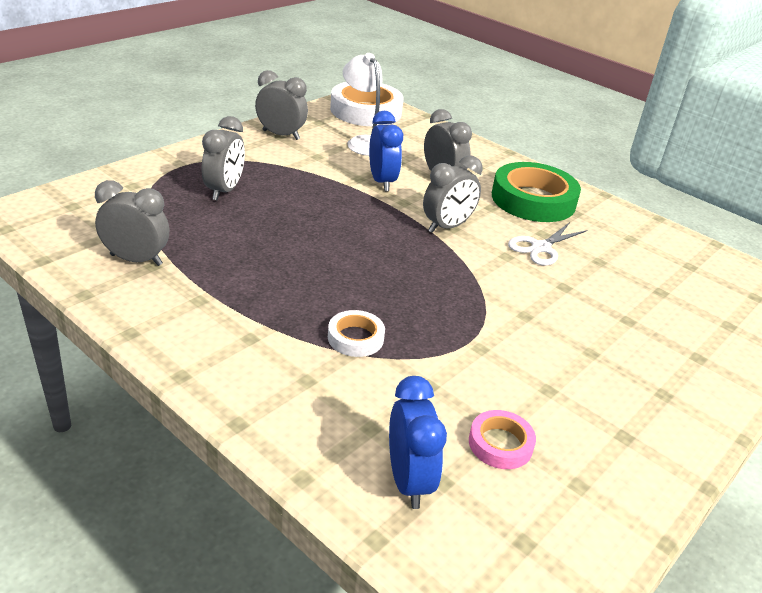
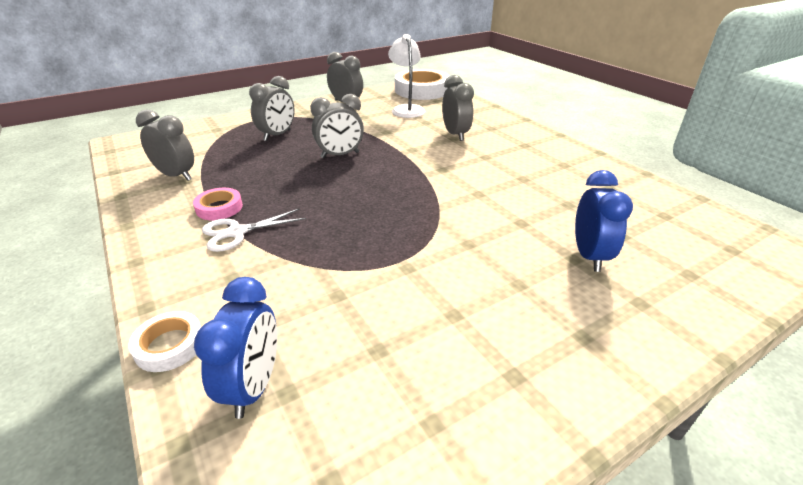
camera: 20 degrees right, 0 degrees up
white tape [328,310,385,357] -> white tape moved to [128,311,201,372]
blue clock [369,111,403,191] -> blue clock moved to [575,170,633,272]
grey clock [423,156,483,233] -> grey clock moved to [310,94,364,158]
pink tape [469,410,536,469] -> pink tape moved to [193,188,243,220]
green tape [492,162,581,222] -> none
white scissors [508,222,588,266] -> white scissors moved to [202,209,306,252]

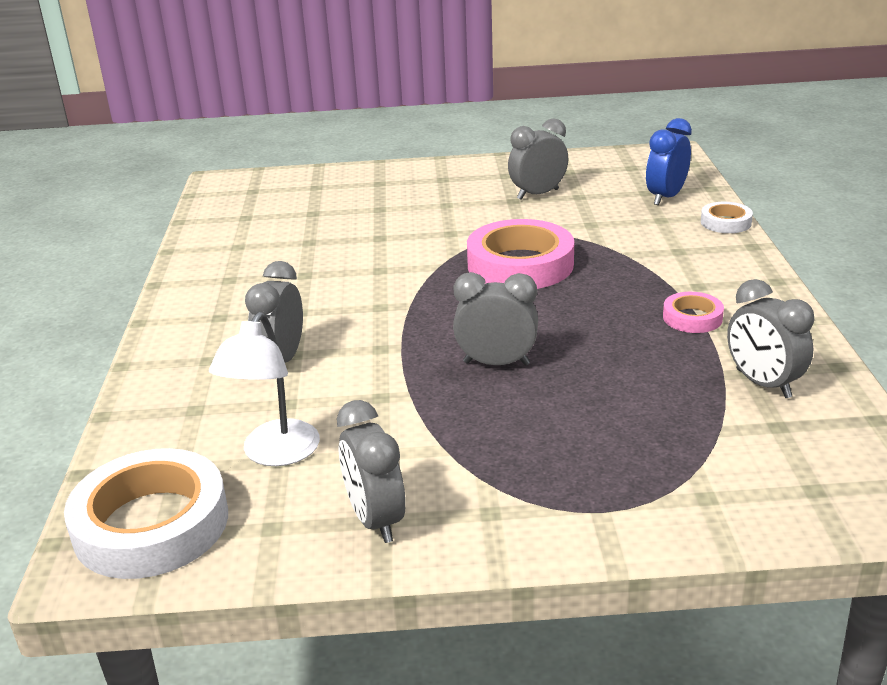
camera: 150 degrees left, 5 degrees down
white scissors [202,209,306,252] -> none
grey clock [249,76,295,141] -> grey clock moved to [508,119,568,200]
blue clock [575,170,633,272] -> none
none -> pink tape [467,219,574,289]

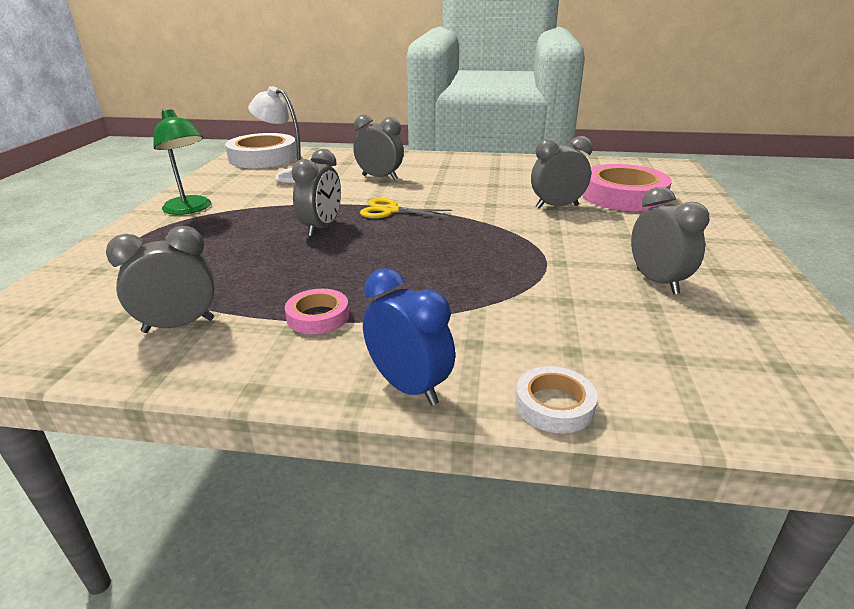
camera: 100 degrees right, 0 degrees up
grey clock [337,400,406,543] -> grey clock moved to [531,136,593,209]
pink tape [467,219,574,289] -> pink tape moved to [582,164,672,211]
blue clock [646,118,692,205] -> blue clock moved to [363,268,455,405]
none -> green lamp [153,109,211,215]
none -> yellow scissors [360,198,452,218]

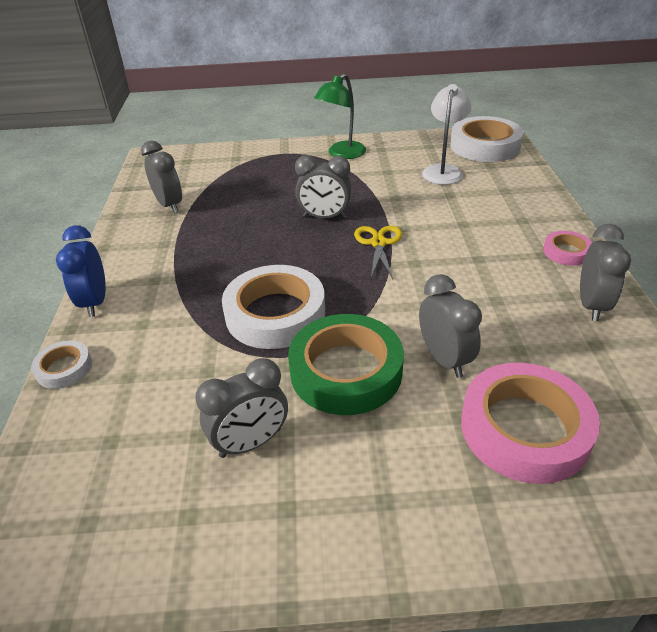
camera: 80 degrees right, 10 degrees up
pink tape [285,289,349,334] -> pink tape moved to [543,231,592,265]
grey clock [353,115,404,180] -> grey clock moved to [580,224,631,321]
blue clock [363,268,455,405] -> blue clock turned 135 degrees clockwise [56,225,106,317]
none -> white tape [222,265,325,349]
none -> green tape [288,314,404,415]

